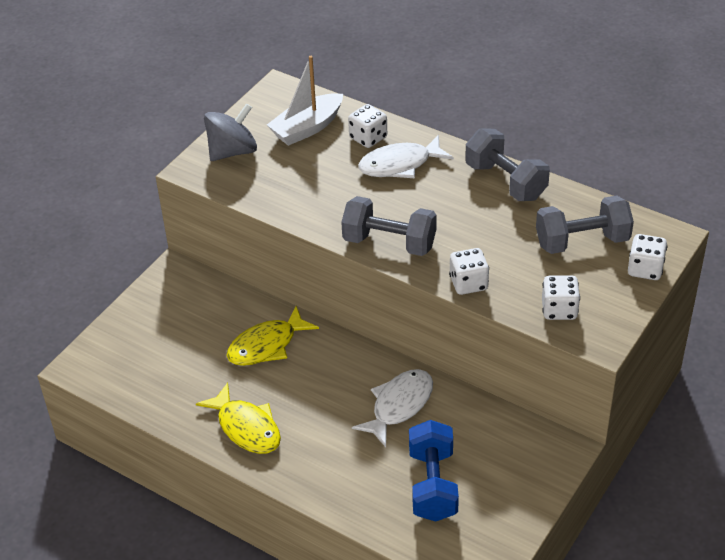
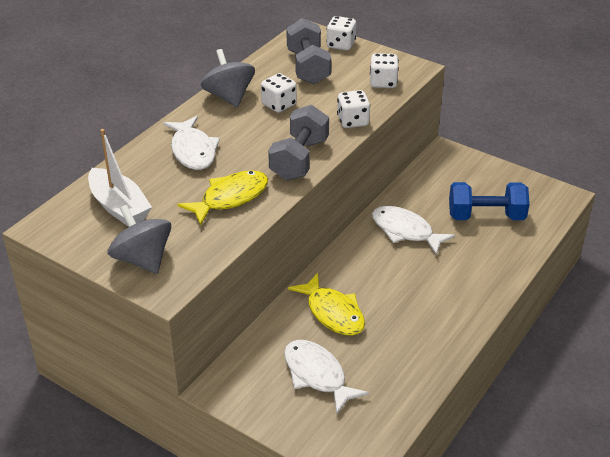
camera: 90 degrees left, 5 degrees down
yellow fish [196,382,281,454] -> yellow fish moved to [177,170,268,226]
white dice [348,104,387,148] -> white dice moved to [261,73,297,113]
grey dumbbell [465,128,550,201] -> grey spinning top [201,49,255,107]
none -> white fish [284,340,369,414]

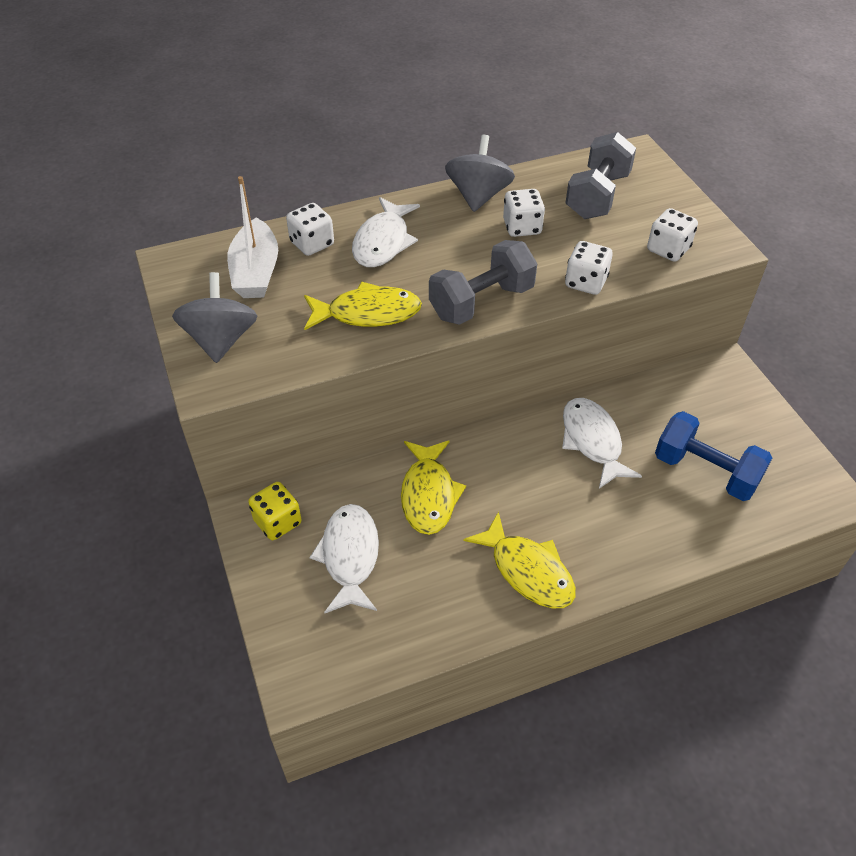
camera: 35 degrees right, 10 degrees up
white dice [326,16,356,50] -> white dice moved to [286,203,334,256]
none -> yellow dice [248,482,302,540]
none -> yellow fish [464,511,576,608]

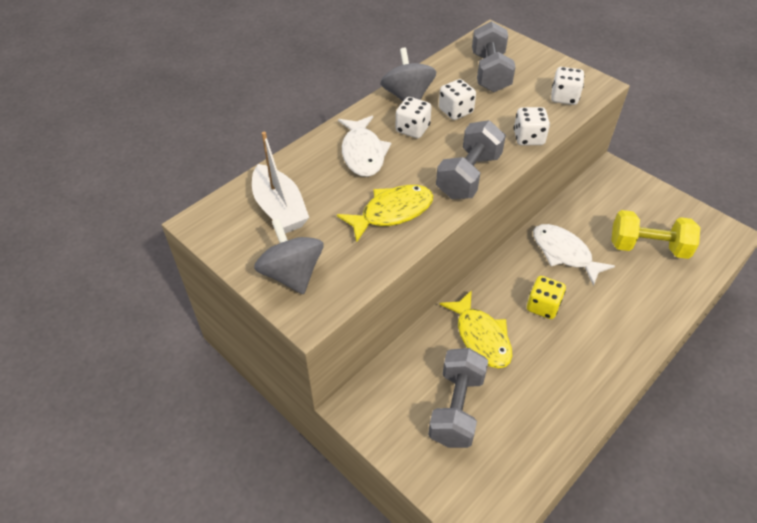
camera: 25 degrees left, 0 degrees up
yellow dice [248,482,302,540] -> yellow dice moved to [527,276,566,319]
white dice [286,203,334,256] -> white dice moved to [395,97,432,138]
white fish [310,504,379,613] -> grey dumbbell [428,348,488,448]
yellow fish [464,511,576,608] -> none
blue dumbbell [655,411,772,501] -> yellow dumbbell [611,210,700,259]

